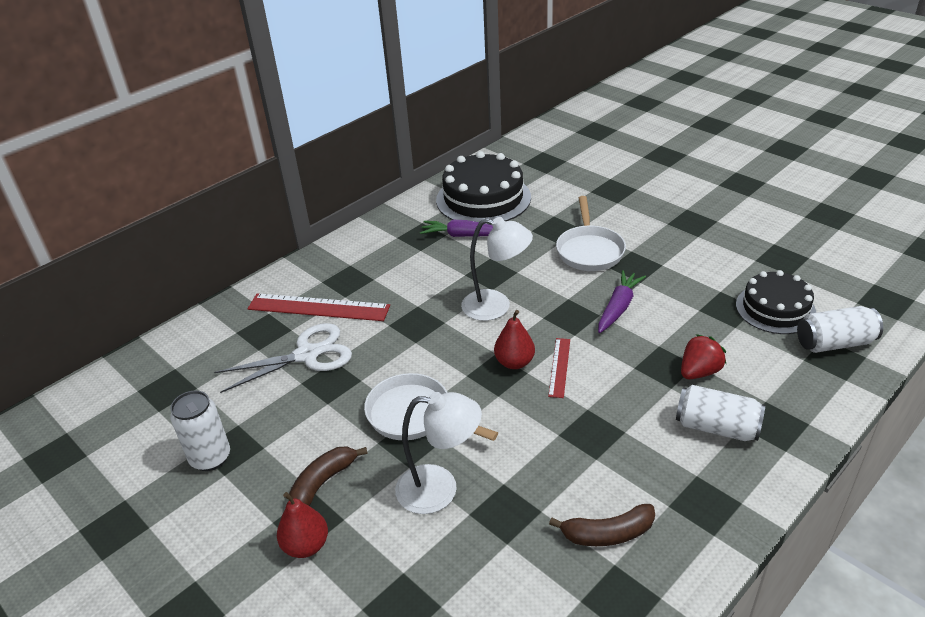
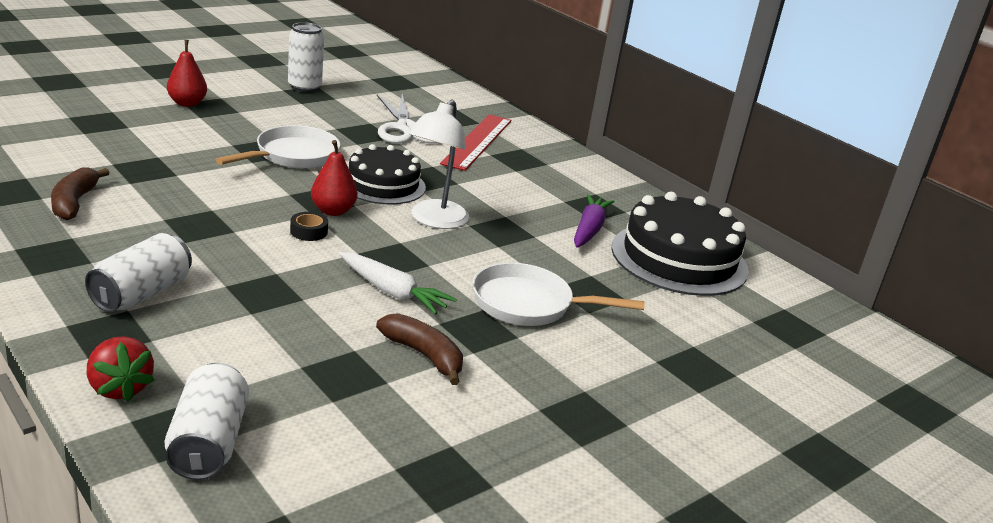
camera: 90 degrees right, 10 degrees down
brown banana [289,446,368,506] -> brown banana moved to [376,313,463,385]
white lamp [395,392,482,514] -> none
red ruler [548,338,570,398] -> black tape [290,212,328,241]
purple carrot [598,270,646,333] -> white carrot [339,252,457,314]
red strawberry [681,334,726,379] -> red strawberry moved to [87,336,155,402]
black cake [736,270,816,334] -> black cake moved to [348,144,426,205]

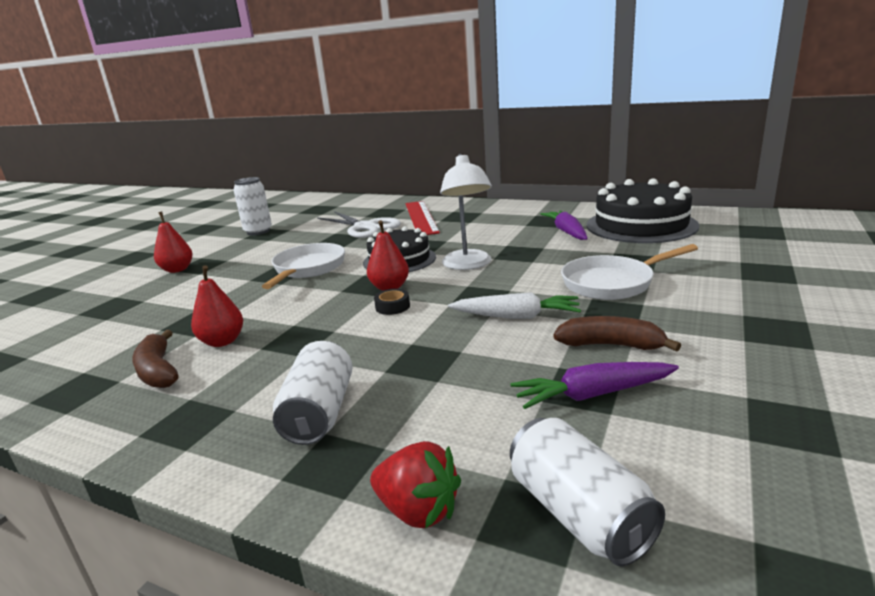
camera: 20 degrees left, 5 degrees down
none -> red pear [191,265,243,347]
none -> purple carrot [511,362,679,409]

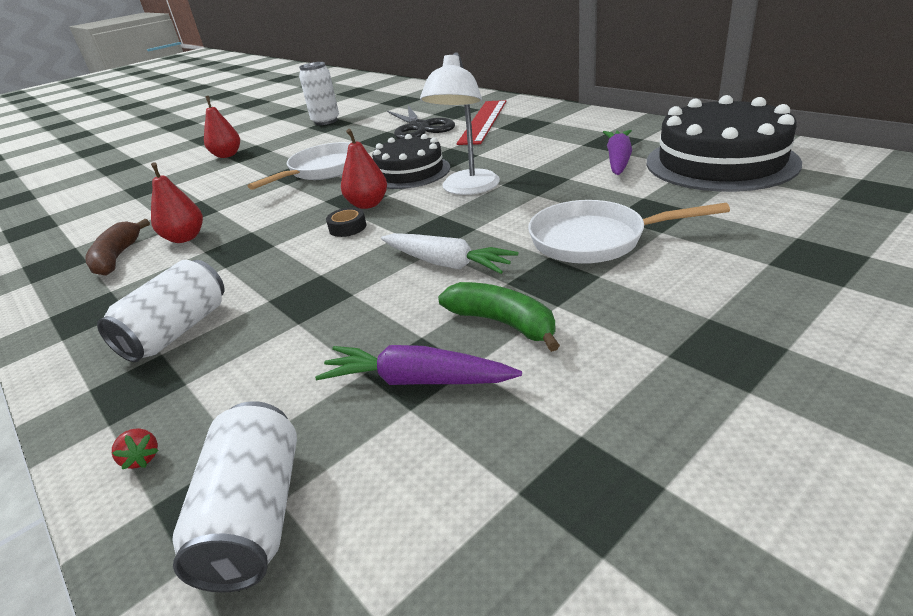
camera: 25 degrees right, 10 degrees up
white scissors [317,211,401,238] -> black scissors [387,105,455,139]
red strawberry [370,441,461,529] -> red strawberry [112,428,159,469], size x0.49
brown banana [554,316,681,352] -> green banana [438,282,560,352]

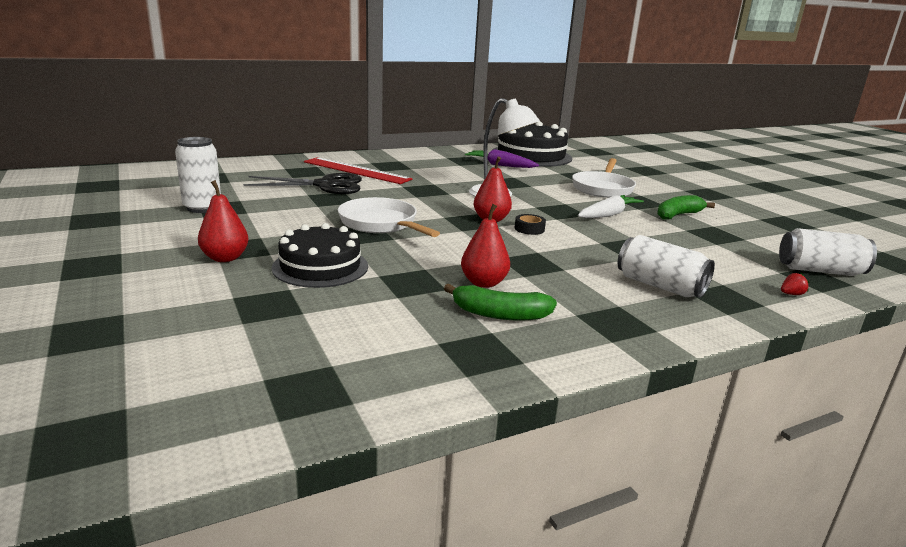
camera: 80 degrees left, 10 degrees down
brown banana [85,219,150,276] -> green banana [444,284,557,321]
purple carrot [315,345,522,385] -> none
black cake [372,134,450,189] -> black cake moved to [271,223,368,288]

